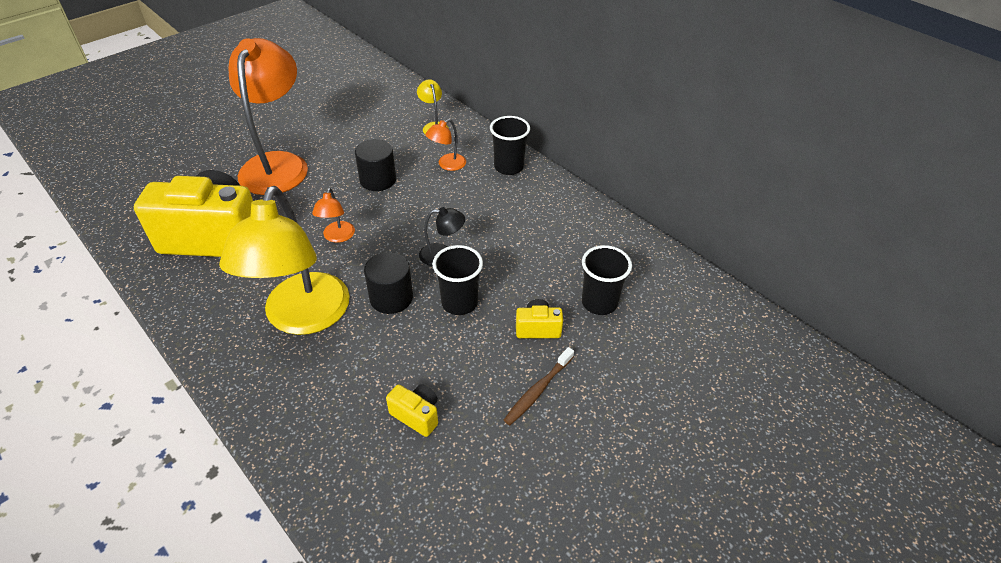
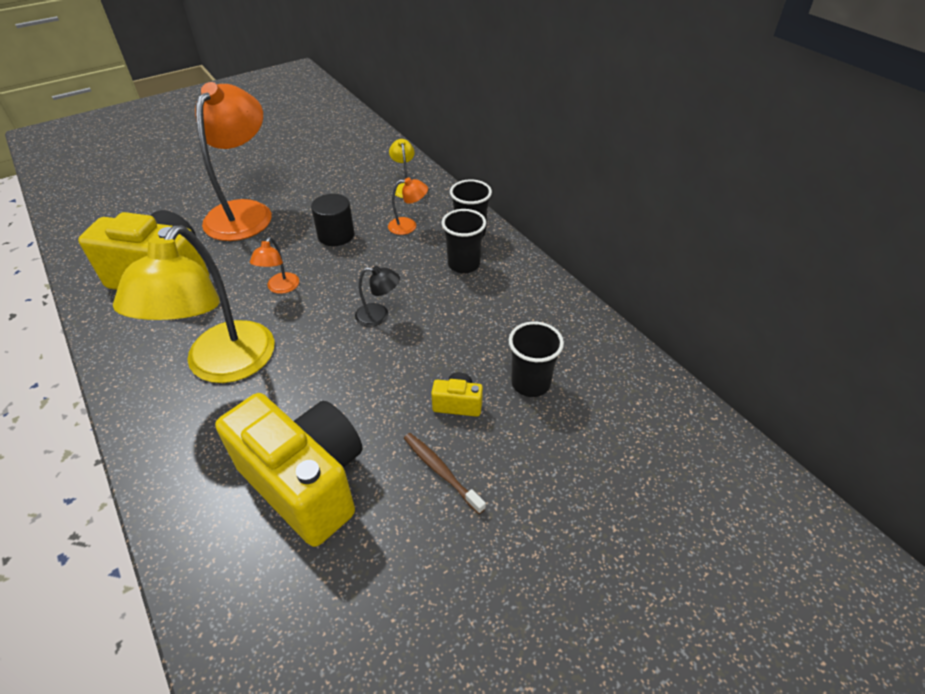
camera: 10 degrees right, 0 degrees up
black cylinder [364,252,413,314] -> none
yellow camera [386,384,438,437] -> yellow camera [215,393,362,547], size x2.48
orange lamp [425,119,466,171] -> orange lamp turned 150 degrees counterclockwise [388,177,428,235]
black cup [433,245,483,315] -> black cup moved to [442,209,486,274]
brown toothbrush [504,347,574,425] -> brown toothbrush turned 90 degrees clockwise [404,433,486,514]

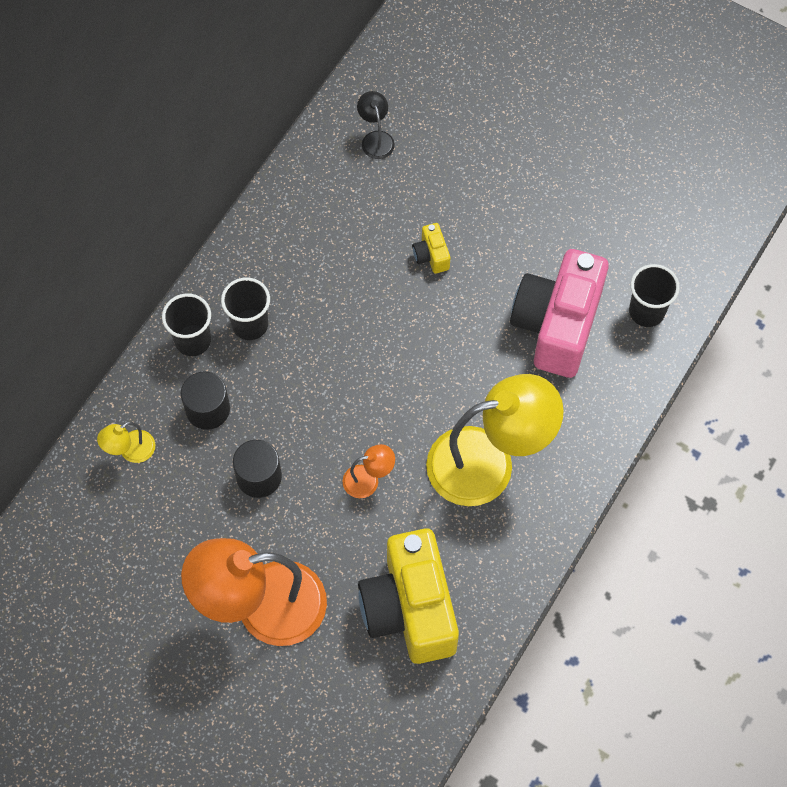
camera: 115 degrees left, 20 degrees up
yellow camera [215,393,362,547] -> pink camera [510,249,609,378]
black lamp [355,266,400,327] -> black lamp moved to [357,91,395,159]
orange lamp [388,177,428,235] -> black cylinder [181,371,230,430]
brown toothbrush [404,433,486,514] -> none
black cup [509,321,564,397] -> black cup moved to [629,264,680,327]

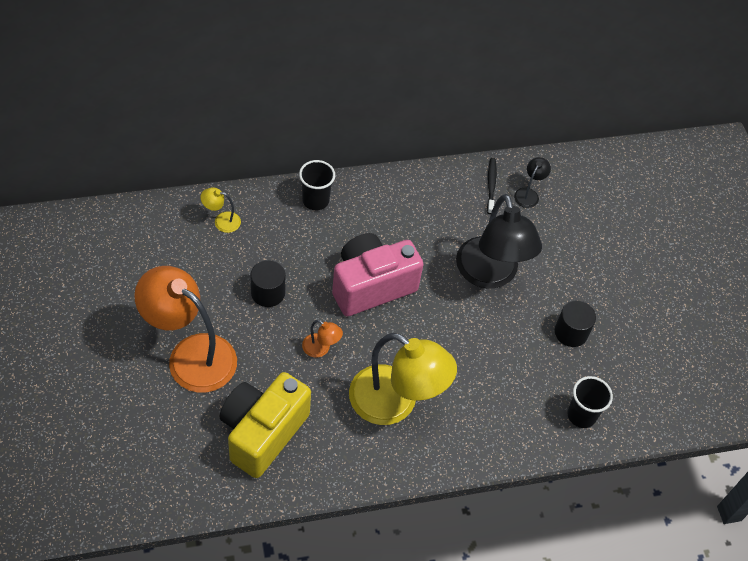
camera: 40 degrees right, 10 degrees down
black cylinder [181,371,230,430] -> black cylinder moved to [555,301,596,347]
black cup [221,277,270,340] -> none
yellow camera [412,223,450,273] -> black lamp [456,194,542,288]
pink camera [510,249,609,378] -> pink camera moved to [332,233,424,316]
none -> black toothbrush [487,158,497,214]

